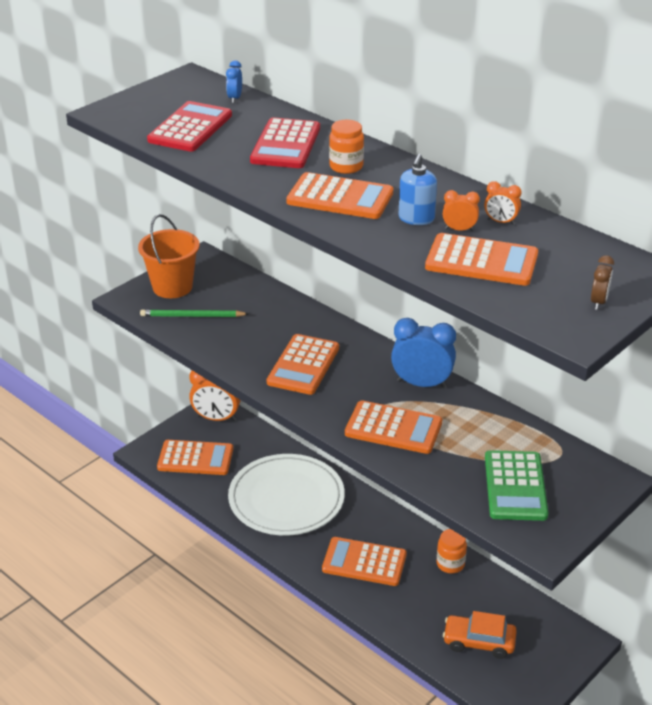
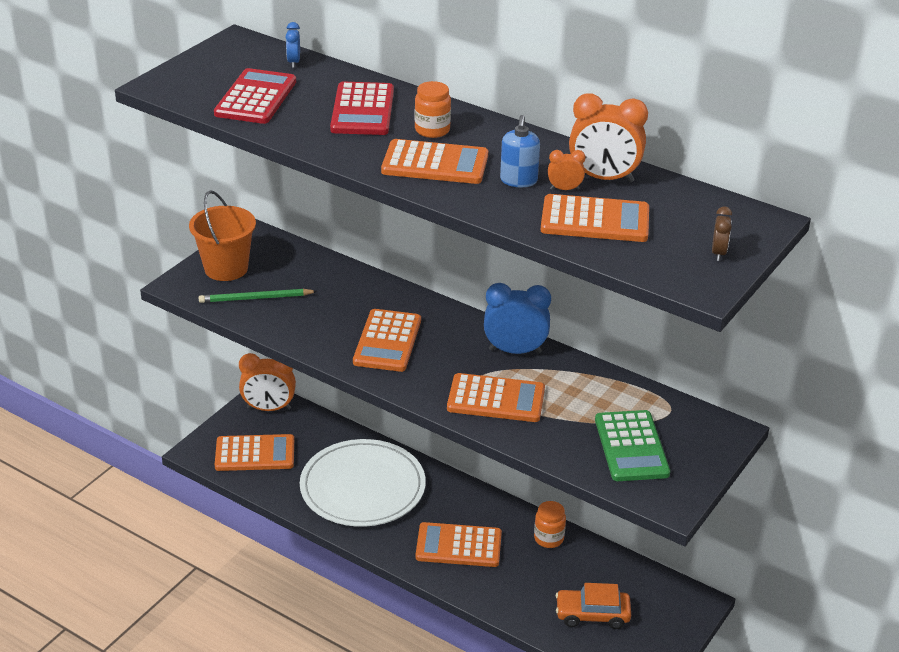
camera: 10 degrees left, 0 degrees up
orange clock [484,181,522,225] -> orange clock [569,93,648,183], size x2.06

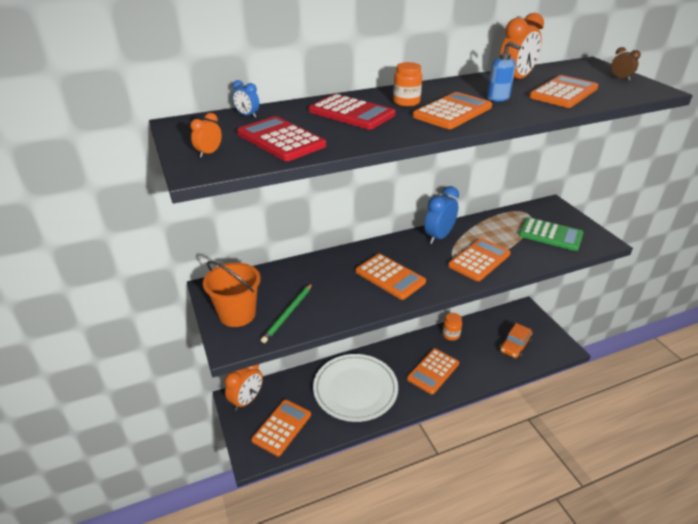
camera: 55 degrees left, 0 degrees up
orange clock [548,150,585,190] -> orange clock moved to [190,113,222,158]

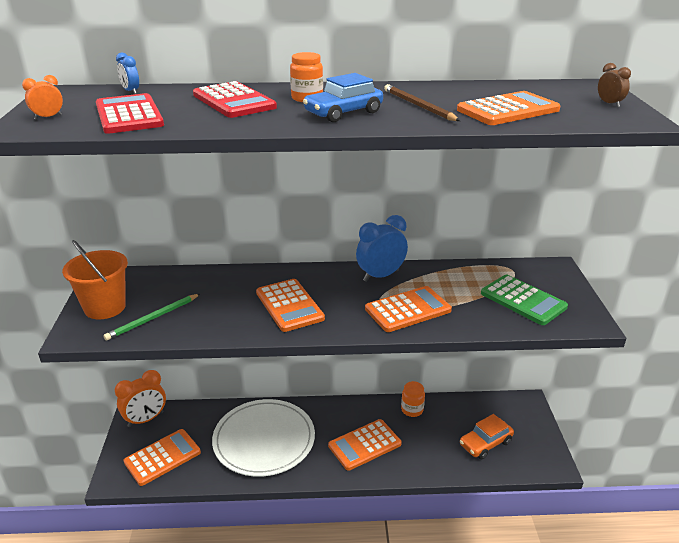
camera: 20 degrees right, 5 degrees down
orange calculator [413,92,492,129] -> blue car [303,73,383,122]
blue soap dispenser [487,42,521,102] -> brown pencil [384,84,460,121]
orange clock [499,13,544,79] -> none

